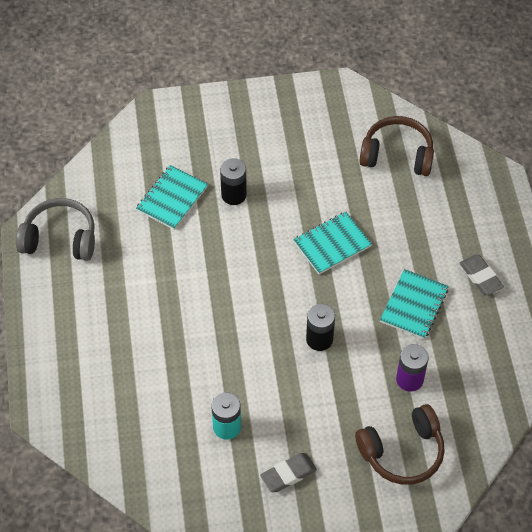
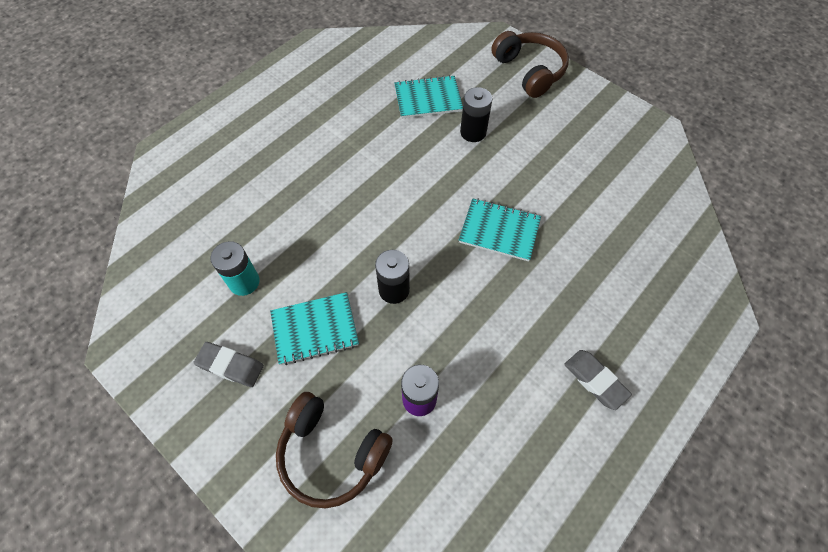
camera: 50 degrees right, 5 degrees up
grey headphones [16,198,95,261] -> none
brown headphones [359,116,434,176] -> brown headphones moved to [491,31,569,98]
turquoise notebook [380,269,449,339] -> turquoise notebook moved to [270,292,359,365]
grey eraser [459,255,504,295] -> grey eraser turned 60 degrees counterclockwise [564,350,632,410]

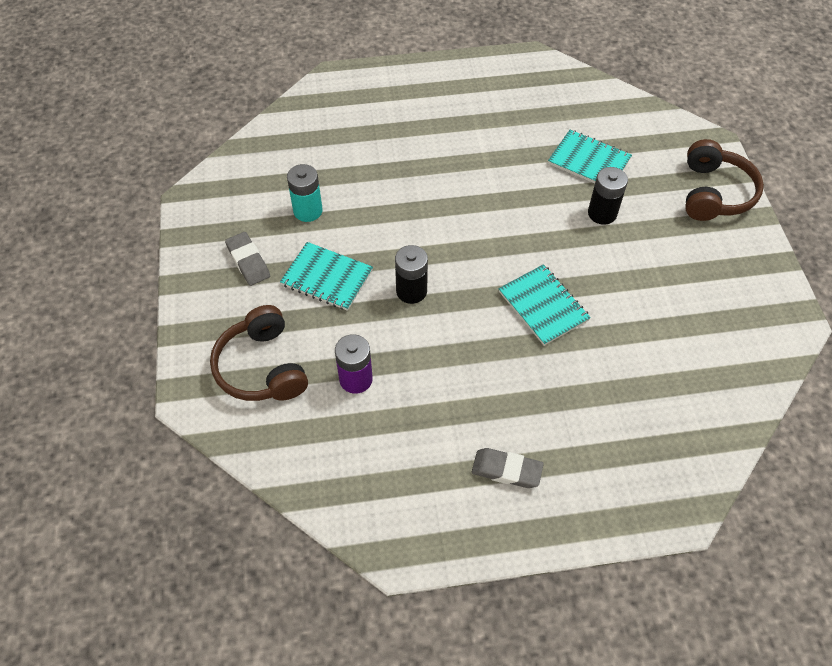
camera: 40 degrees right, 5 degrees down
grey eraser [564,350,632,410] -> grey eraser turned 75 degrees counterclockwise [472,448,544,488]

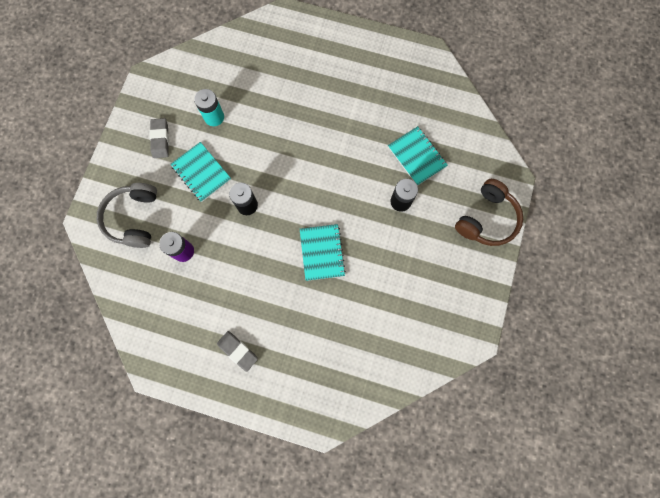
camera: 25 degrees right, 20 degrees up
brown headphones [210,305,308,401] -> grey headphones [97,183,157,248]

